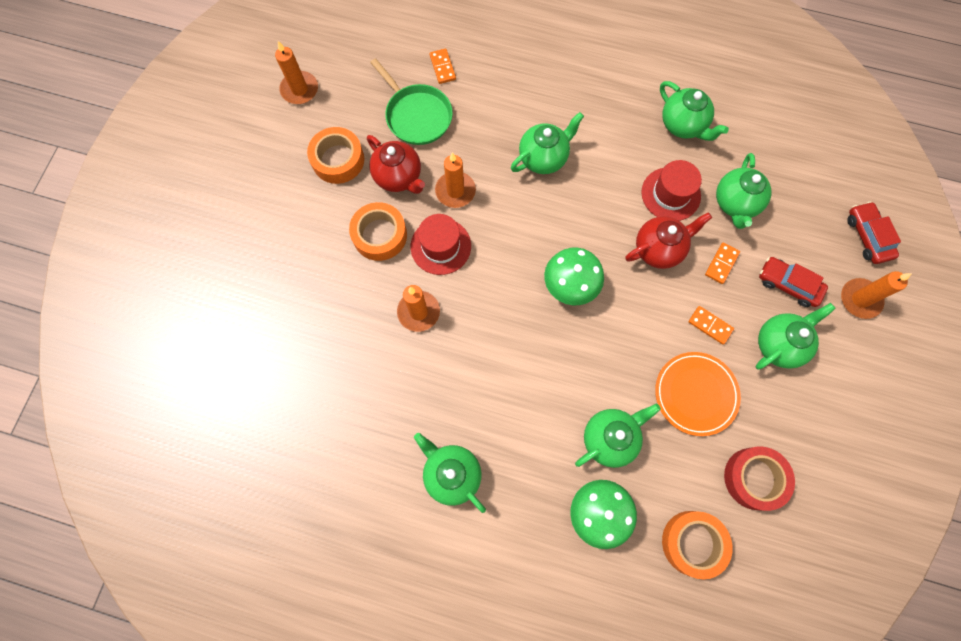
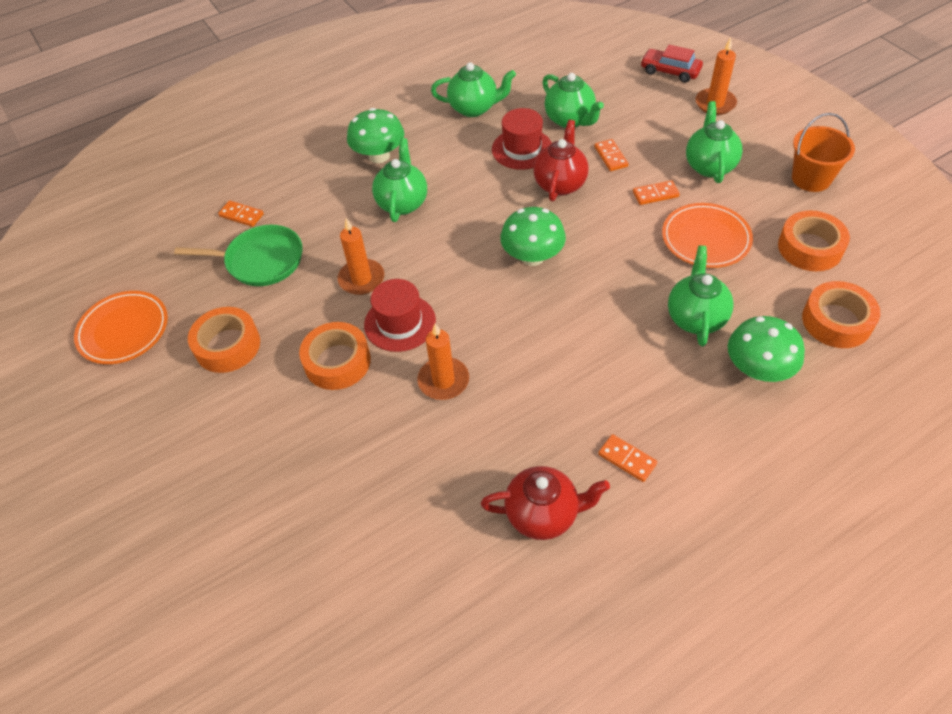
camera: 45 degrees left, 20 degrees down
orange candle [275,41,318,104] -> orange plate [74,291,168,364]
red teapot [367,135,425,194] -> red teapot moved to [481,466,610,540]
green teapot [414,433,486,513] -> orange domino [598,434,657,482]
red tape [724,447,795,511] -> orange tape [778,210,850,271]
red car [759,257,828,307] -> none
none -> green mushroom [347,108,404,163]
none -> orange bucket [792,113,855,192]

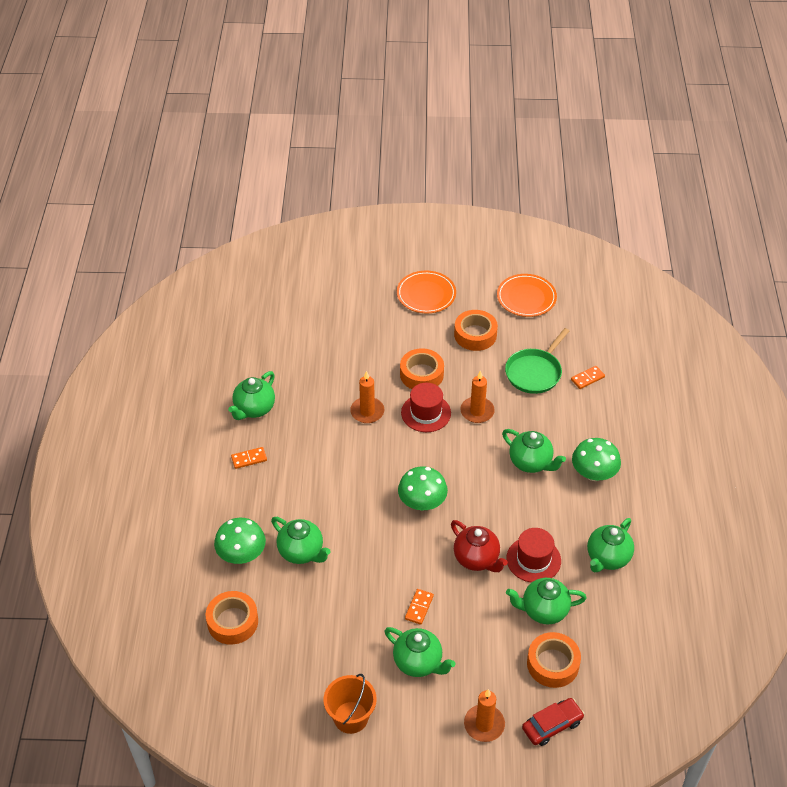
camera: 120 degrees right, 5 degrees down
red teapot [481,466,610,540] -> green teapot [228,371,275,420]
orange domino [595,139,629,171] -> none
orange plate [662,203,753,268] -> orange plate moved to [397,271,456,313]
orange tape [778,210,850,271] -> orange tape moved to [527,632,581,688]

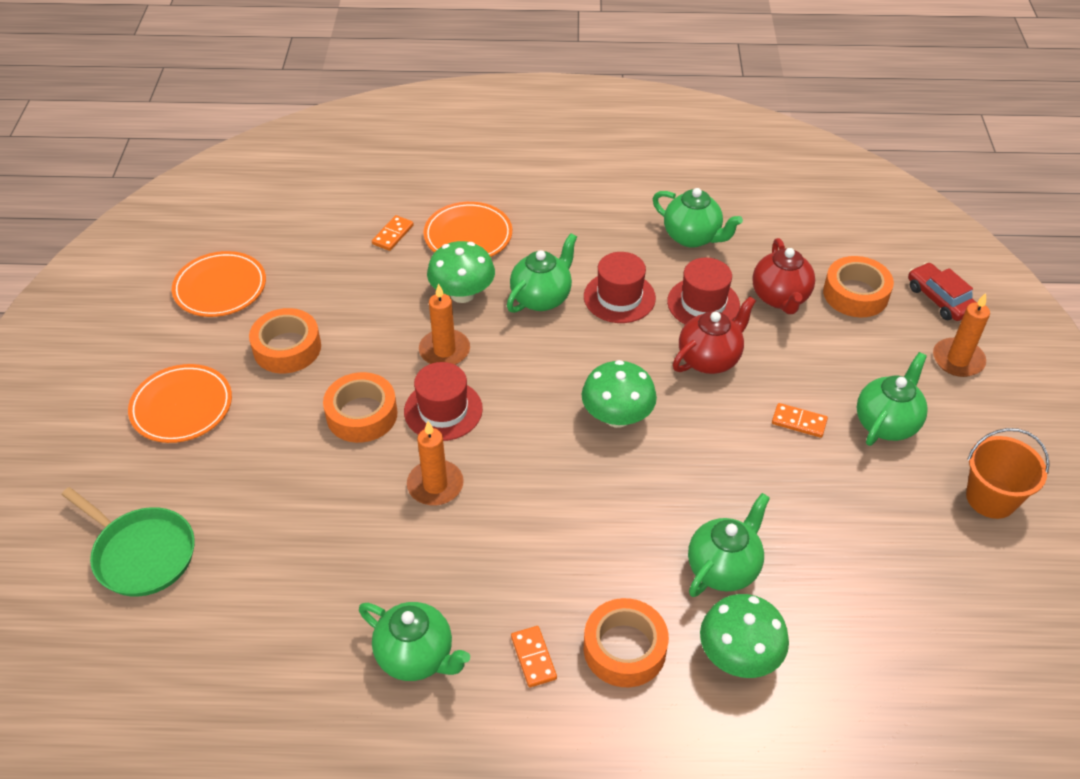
camera: 90 degrees left, 0 degrees up
orange tape [205,591,258,645] -> orange tape moved to [584,598,669,687]
green pan [505,328,569,394] -> green pan moved to [62,487,195,597]
green teapot [506,578,586,624] -> red teapot [752,238,815,314]
orange domino [571,366,605,389] -> orange domino turned 60 degrees clockwise [372,215,414,251]
green mushroom [572,438,621,481] -> green mushroom moved to [427,241,495,303]
none -> orange plate [424,202,512,257]
none -> red hat [584,252,656,323]

